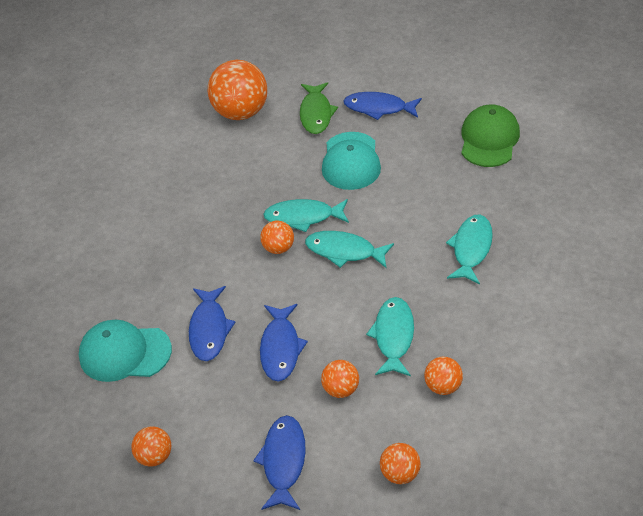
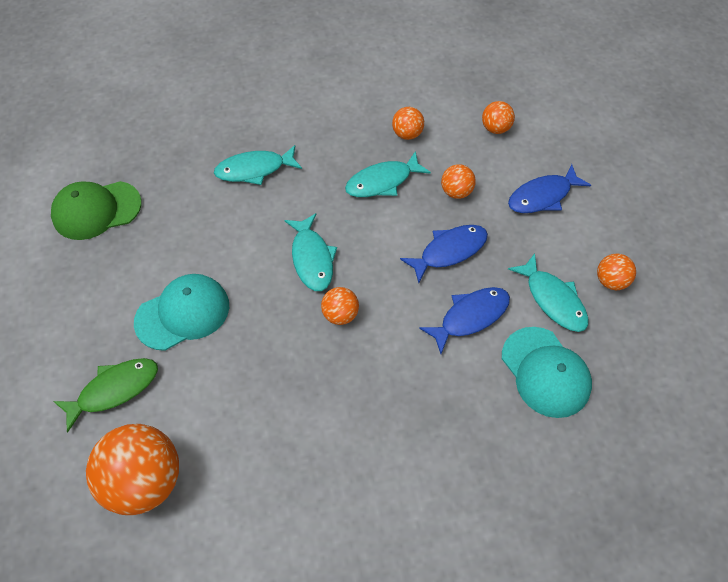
camera: 125 degrees left, 10 degrees up
turquoise fish [263,199,349,232] -> turquoise fish moved to [508,253,589,332]
blue fish [343,92,422,120] -> none

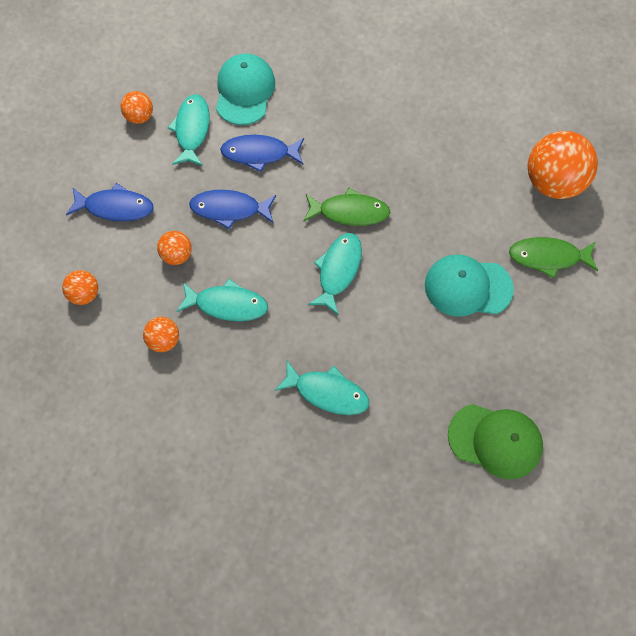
camera: 145 degrees left, 10 degrees up
orange ball [321,287,359,325] -> green fish [303,188,390,226]

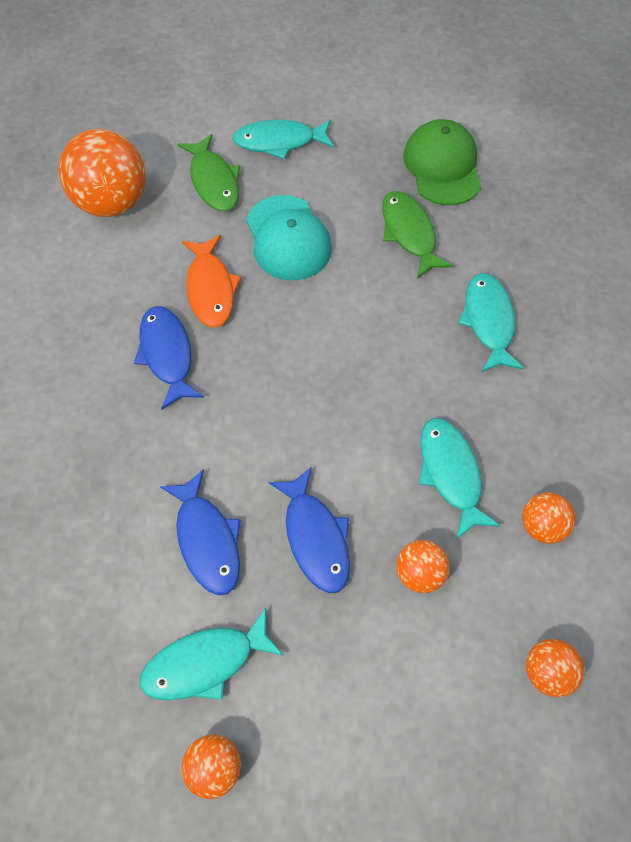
camera: 115 degrees left, 5 degrees down
blue fish [66,183,154,221] -> blue fish moved to [134,306,204,410]
turquoise cap [216,54,275,125] -> none
green fish [303,188,390,226] -> green fish moved to [382,191,454,279]
turquoise fish [308,233,362,315] -> turquoise fish moved to [232,120,334,159]
none -> orange fish [182,235,241,328]

